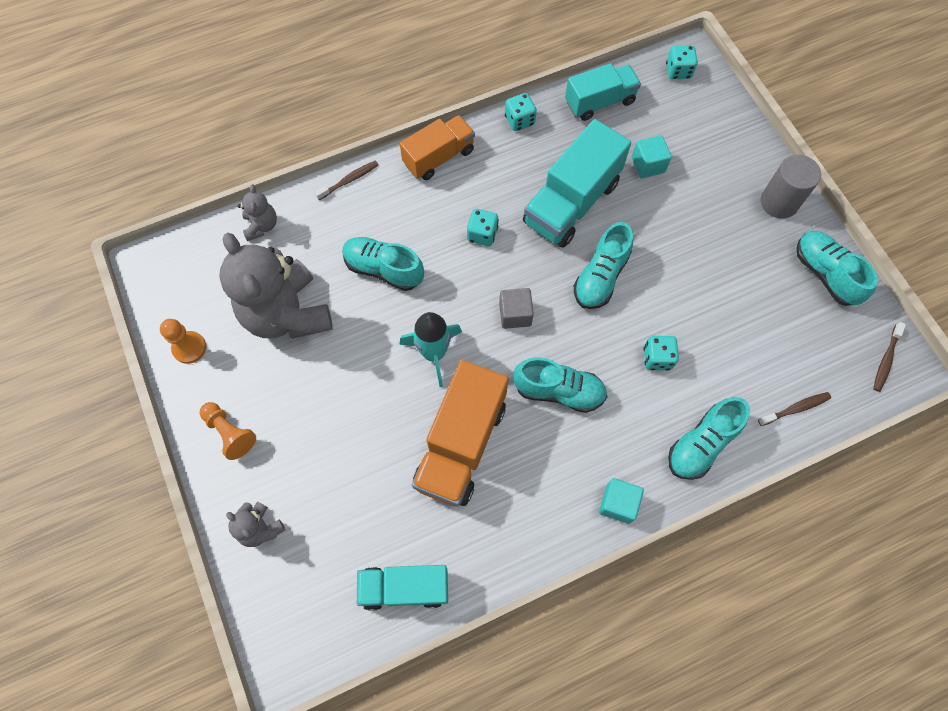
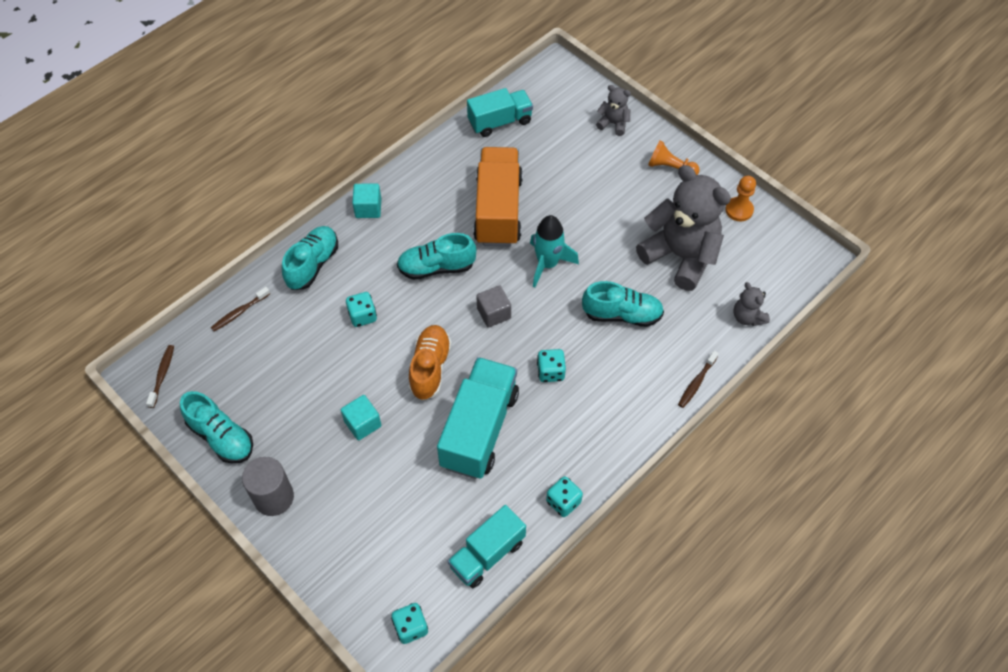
camera: 160 degrees right, 10 degrees down
orange truck [400,115,475,180] -> none
turquoise shoe [574,222,634,309] -> orange shoe [409,325,452,400]
turquoise cube [632,135,672,179] -> turquoise cube moved to [341,395,382,441]

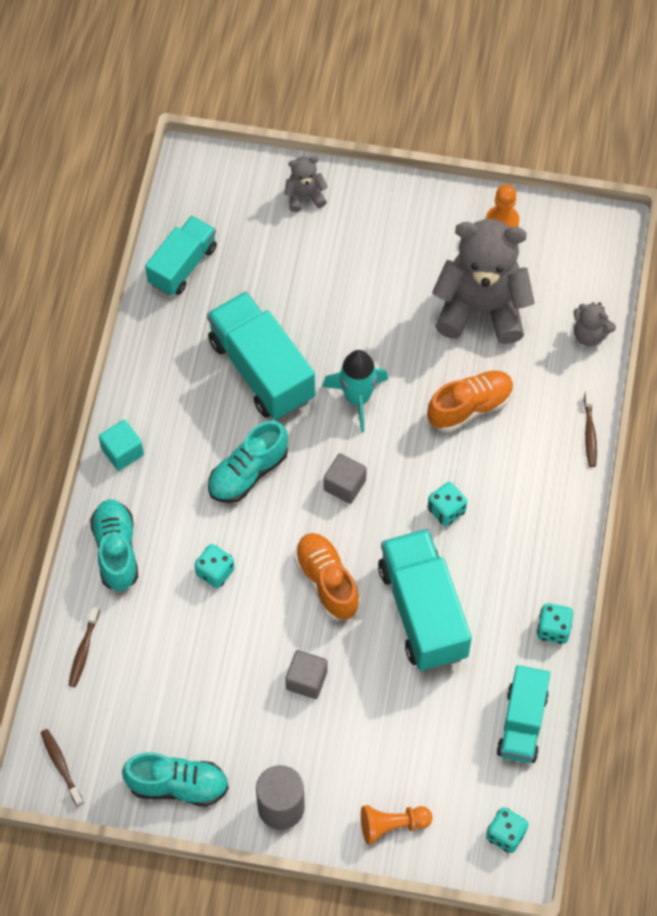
camera: 35 degrees left, 5 degrees up
turquoise cube [341,395,382,441] -> grey cube [285,650,328,699]
orange truck [473,147,523,246] -> turquoise truck [207,291,315,420]
turquoise shoe [582,281,664,327] -> orange shoe [427,371,514,432]
orange pawn [648,140,700,175] -> orange pawn moved to [361,805,433,844]

